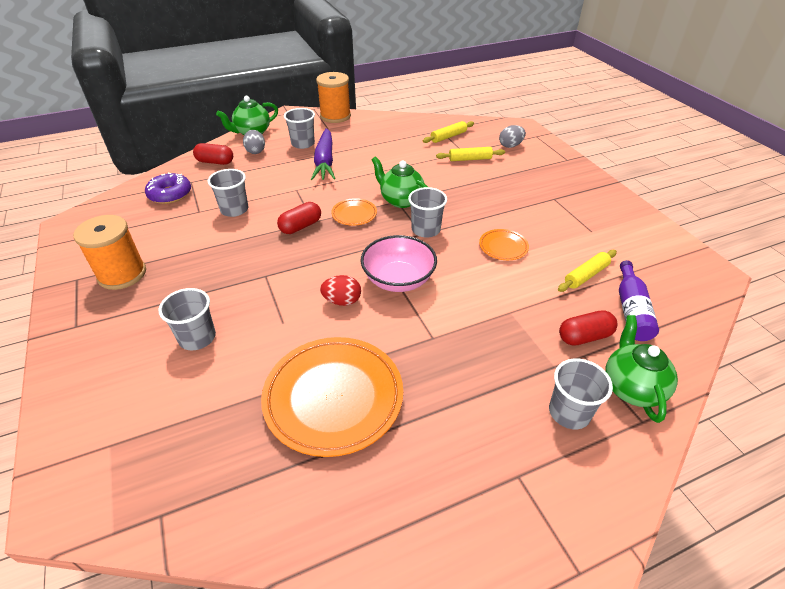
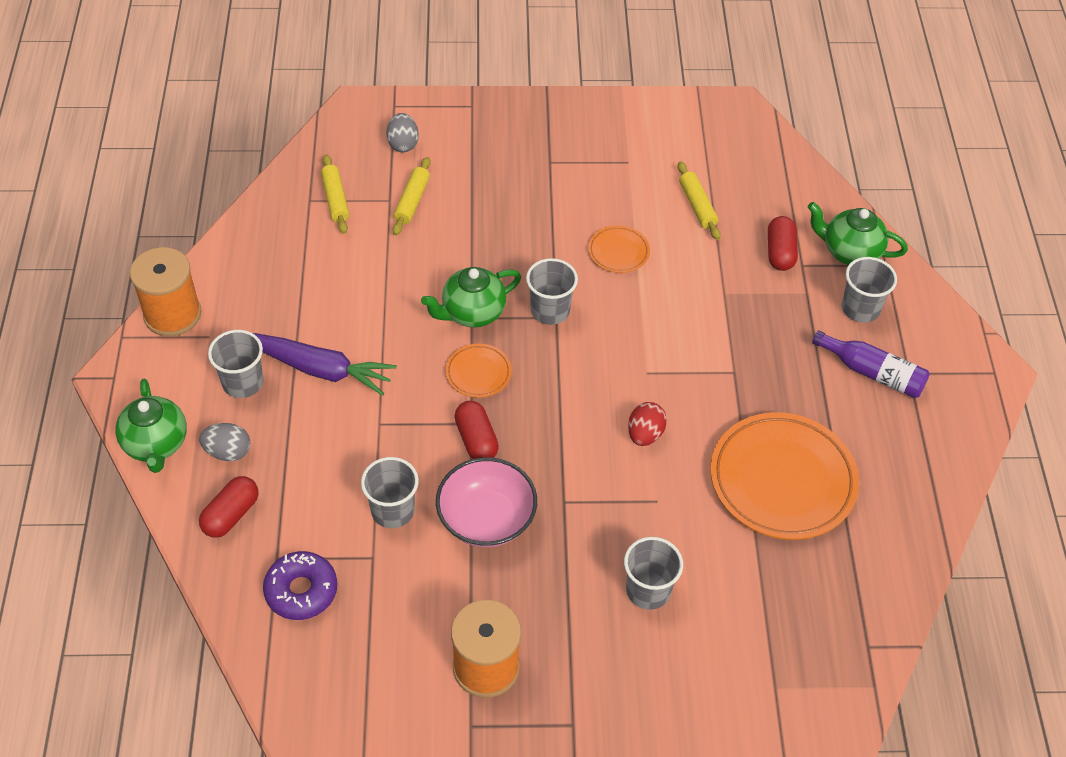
camera: 70 degrees left, 10 degrees up
pink bowl [360,235,437,292] -> pink bowl moved to [436,457,537,547]
purple bottle [619,260,659,341] -> purple bottle moved to [812,330,930,398]

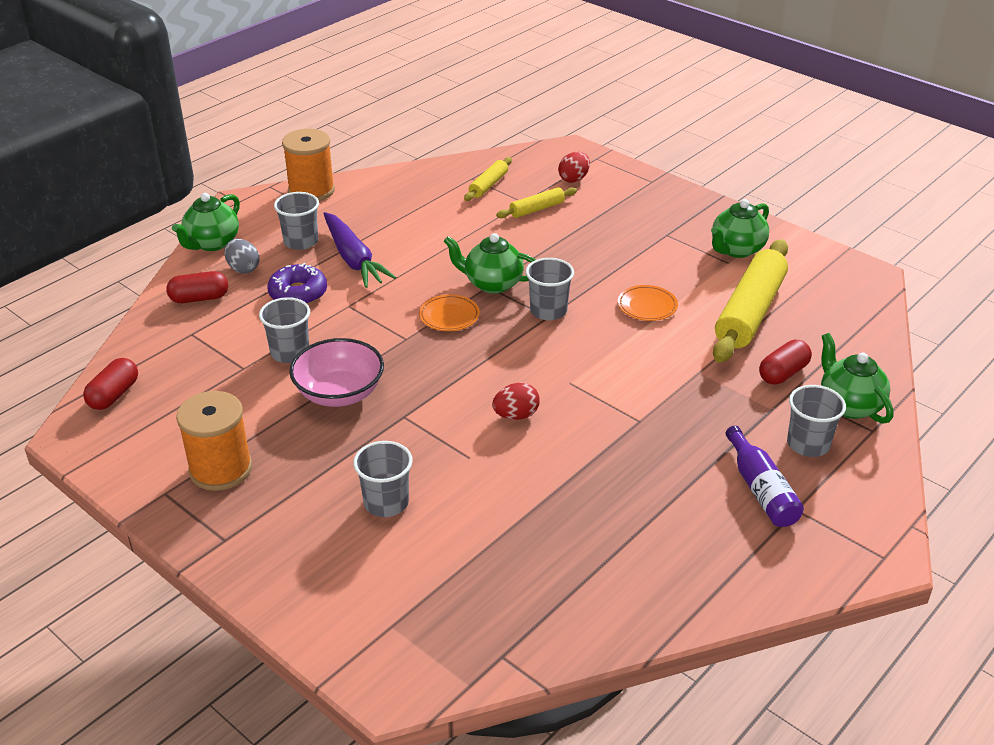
camera: 45 degrees right, 15 degrees down
purple donut [263,551,338,620] -> purple donut moved to [267,263,327,304]
grey egg [386,113,419,152] -> red egg [558,152,590,183]
red capsule [454,401,499,459] -> red capsule moved to [83,358,138,410]
yellow rolling pin [677,161,721,240] -> yellow rolling pin [713,239,788,363], size x2.06
orange plate [710,412,859,540] -> none
none -> green teapot [711,199,769,258]

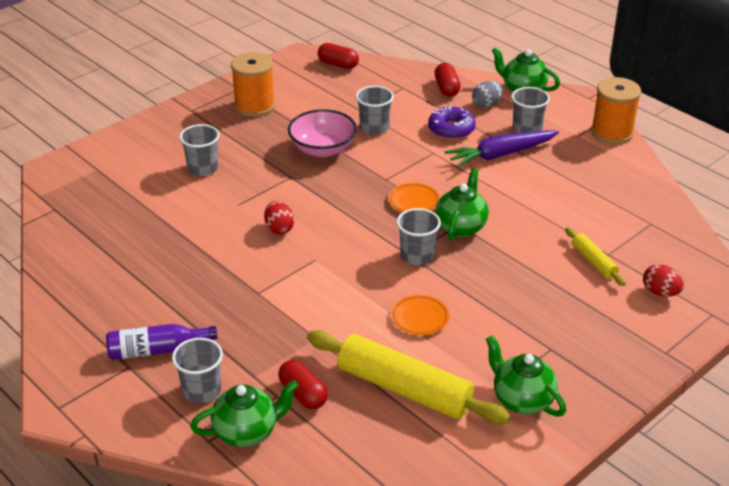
camera: 95 degrees right, 0 degrees up
yellow rolling pin [464,157,512,201] -> none

